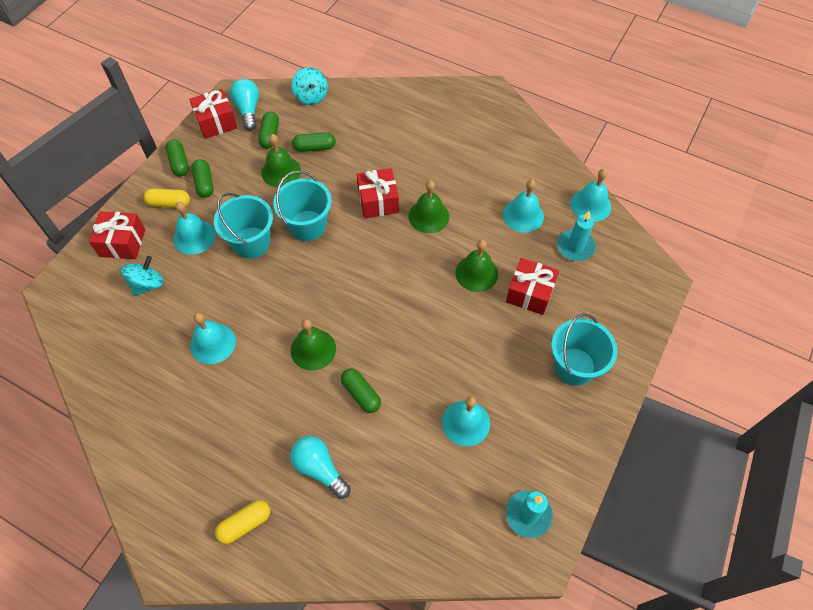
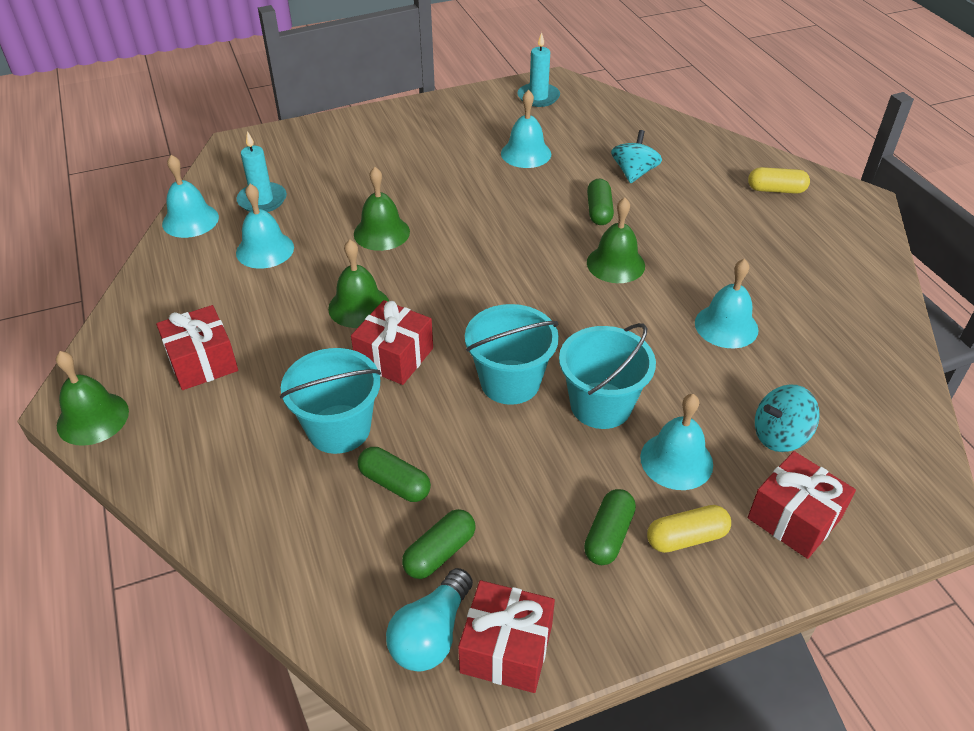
camera: 140 degrees left, 15 degrees down
yellow capsule [144,188,190,208] -> yellow capsule turned 60 degrees counterclockwise [647,505,731,553]
green capsule [165,139,189,176] -> none
green bell [261,134,301,187] -> green bell moved to [56,351,129,446]
turquoise light bulb [290,436,351,499] -> none
turquoise spinning top [291,67,328,105] -> turquoise spinning top moved to [611,130,662,183]
red gift [506,258,559,315] -> red gift moved to [156,305,238,390]
turquoise bucket [551,313,617,386] -> turquoise bucket moved to [280,348,381,454]

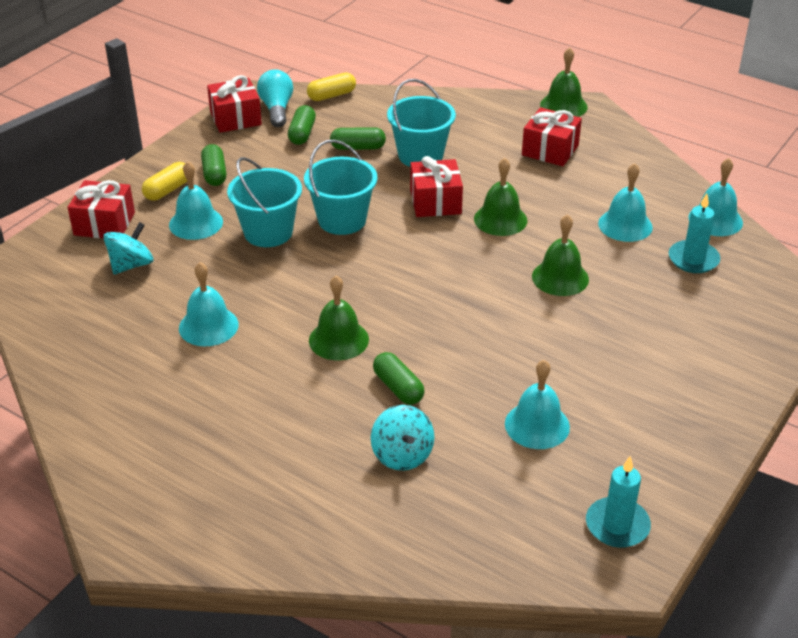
camera: 145 degrees right, 5 degrees down
yellow capsule [748,167,810,194] -> yellow capsule moved to [307,73,356,101]

